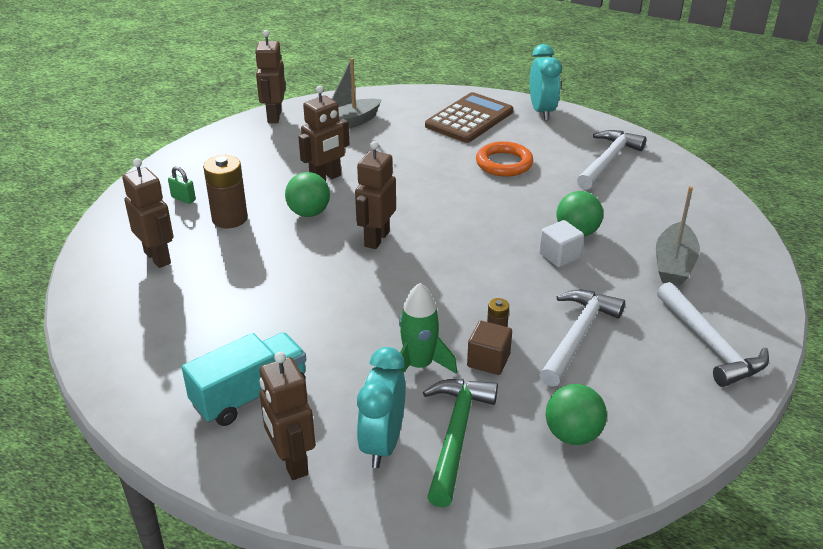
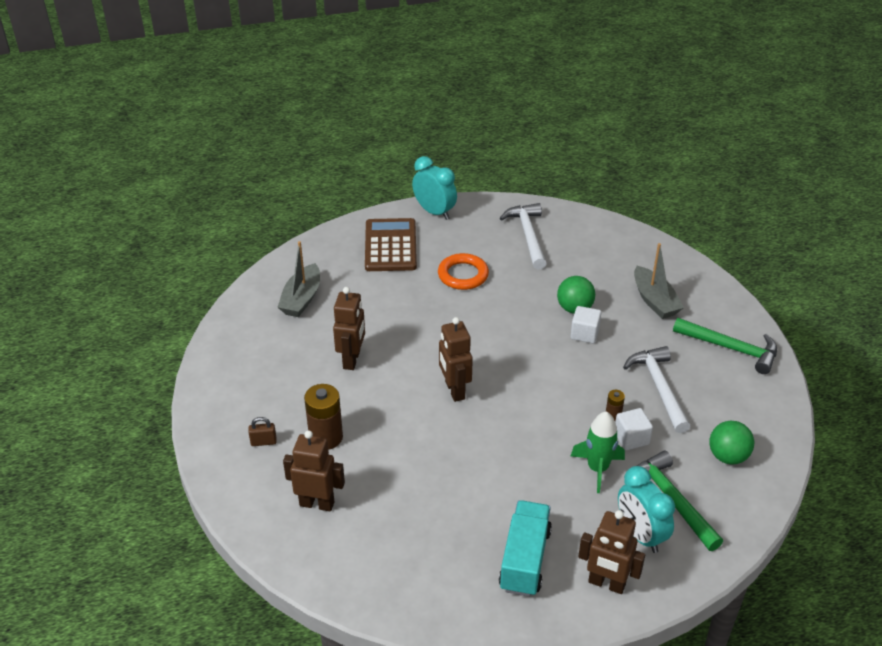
camera: 40 degrees left, 5 degrees up
green padlock [168,166,196,204] -> brown padlock [248,417,277,446]
brown robot [255,30,286,123] -> none
green ball [285,172,330,217] -> none
brown cube [467,321,512,375] -> white cube [615,408,653,450]
white hammer [657,282,769,387] -> green hammer [673,318,777,374]

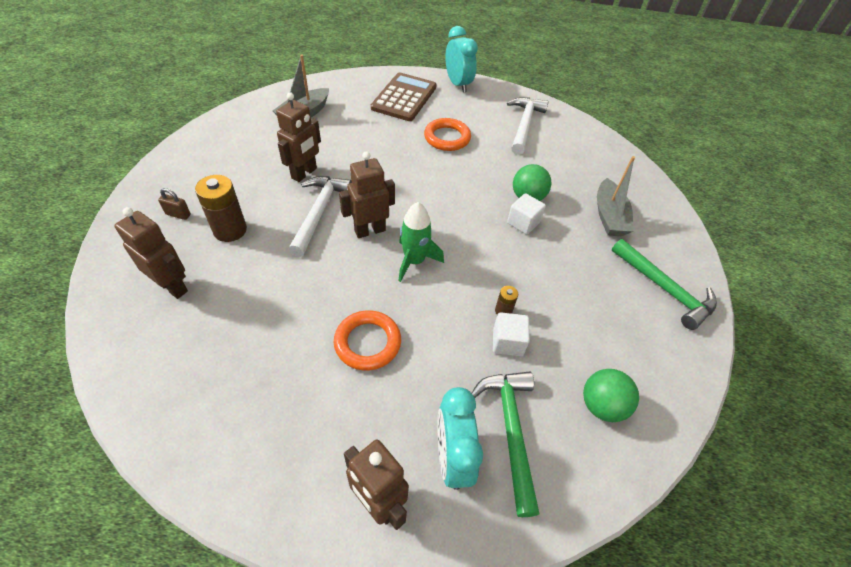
camera: 20 degrees right, 10 degrees up
brown robot [439,317,473,402] -> brown robot turned 60 degrees clockwise [339,151,395,238]
turquoise truck [499,500,552,597] -> none
green rocket [571,411,625,493] -> green rocket moved to [398,202,444,282]
white hammer [623,346,691,433] -> white hammer moved to [288,176,352,257]
none -> orange ring [334,310,401,371]

